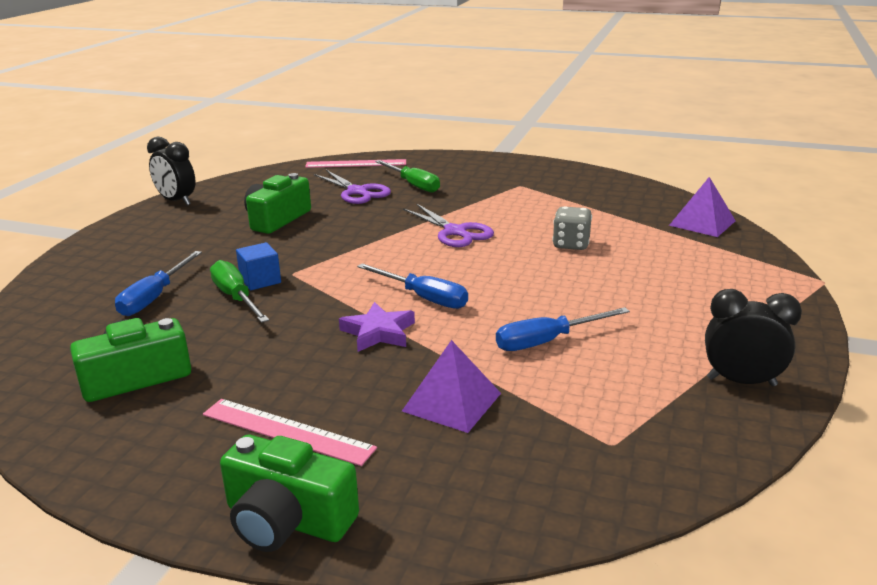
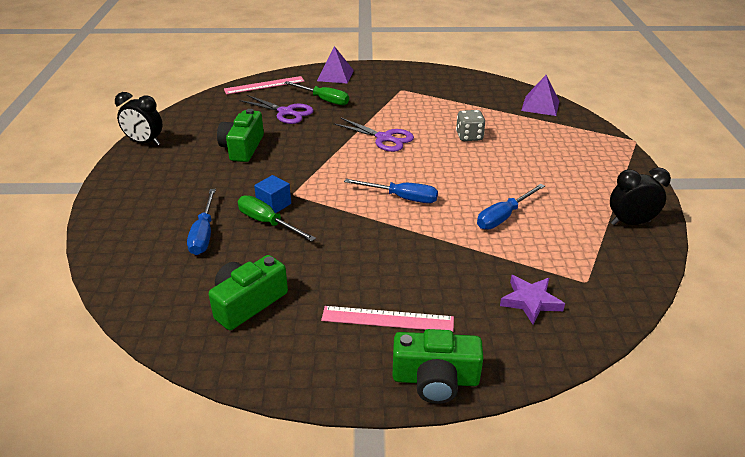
camera: 20 degrees left, 10 degrees up
purple star [339,302,415,352] -> purple star moved to [500,275,565,324]
purple pyramid [402,340,501,433] -> purple pyramid moved to [317,46,354,84]

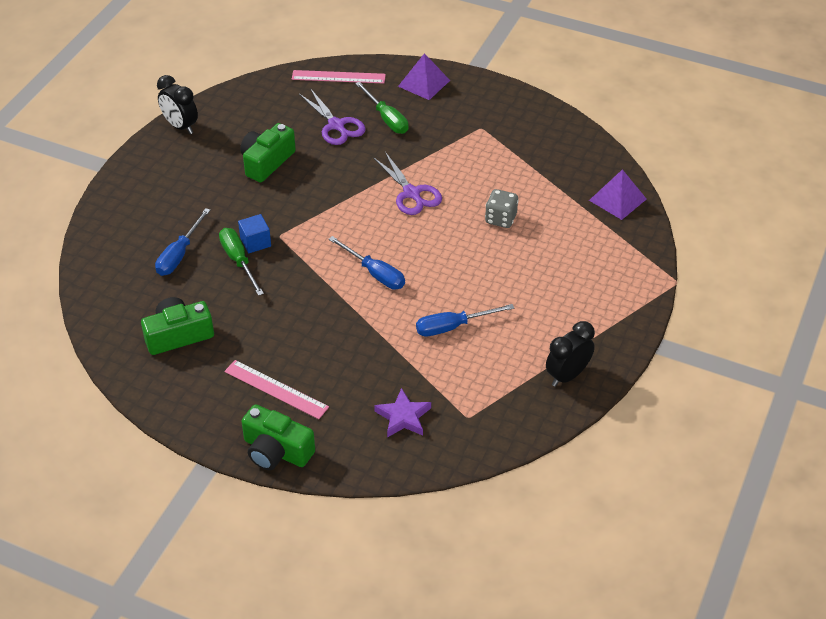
camera: 25 degrees right, 10 degrees up
black clock [610,167,671,225] -> black clock turned 60 degrees counterclockwise [546,321,595,387]

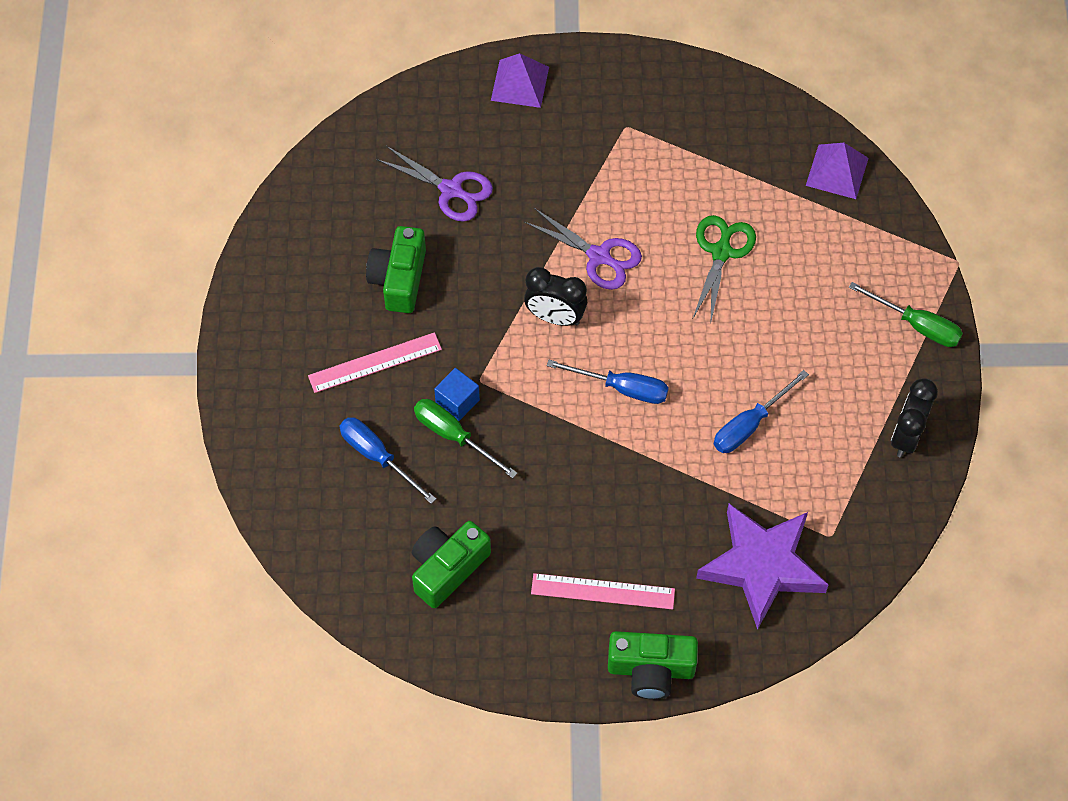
camera: 25 degrees left, 15 degrees up
blue screwdriver [155,208,210,276] -> blue screwdriver turned 135 degrees clockwise [340,417,436,504]
black clock [157,75,198,134] -> black clock moved to [524,267,587,326]
pink ruler [292,70,386,84] -> pink ruler moved to [308,332,442,393]
green screwdriver [355,82,408,134] -> green screwdriver moved to [849,282,963,347]
purple star [374,388,431,438] -> purple star [696,504,829,630], size x1.88
grey dice [485,189,519,228] -> green scissors [692,215,756,321]

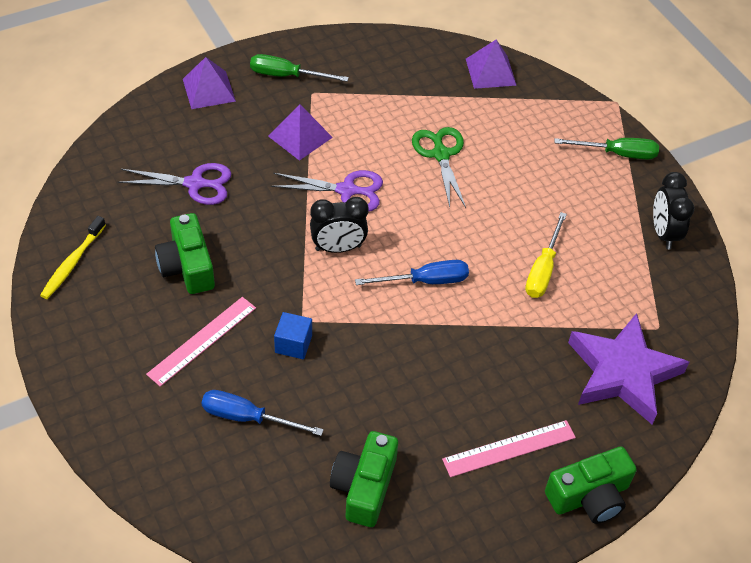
camera: 30 degrees left, 10 degrees down
green screwdriver [414,399,517,478] -> green screwdriver moved to [250,54,349,82]
blue screwdriver [714,370,809,453] -> yellow screwdriver [525,212,567,298]
none -> yellow toothbrush [40,216,106,299]
none -> purple pyramid [268,104,333,161]

